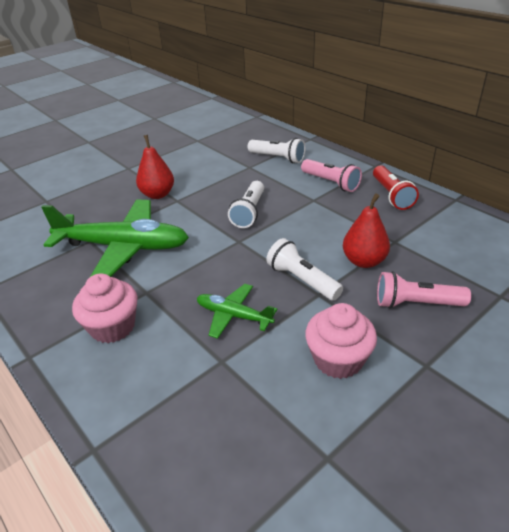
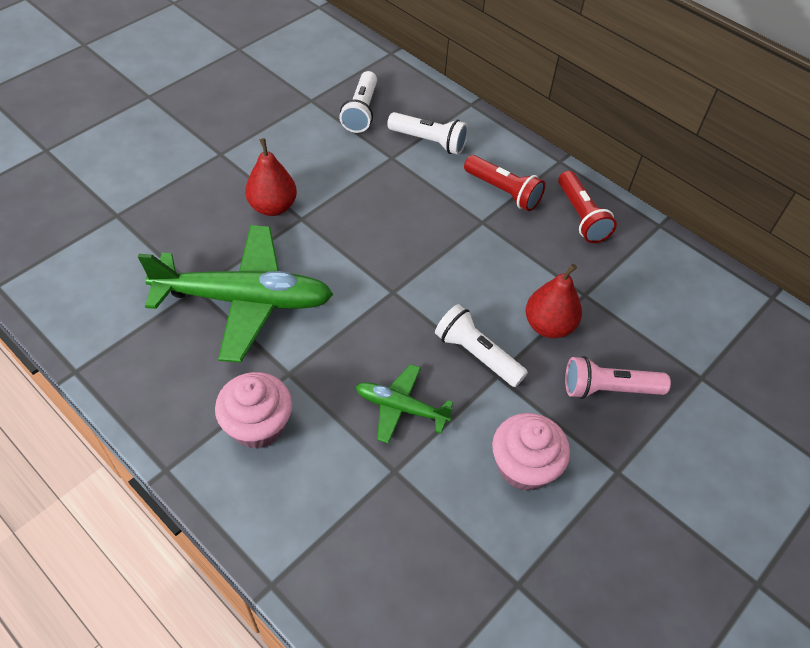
camera: 10 degrees left, 15 degrees up
white flashlight [228,181,264,228] -> white flashlight moved to [339,71,377,133]
pink flashlight [301,159,362,192] -> red flashlight [464,155,545,211]

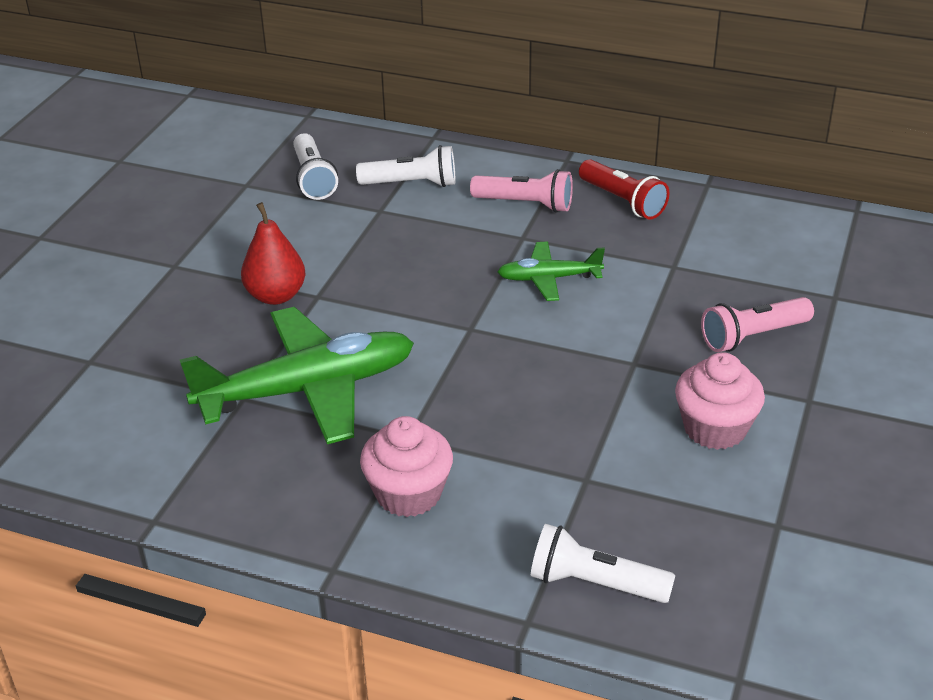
camera: 20 degrees left, 15 degrees down
green plane [355,364,453,444] -> green plane moved to [497,242,605,301]
white flashlight [435,304,528,387] -> white flashlight moved to [531,524,675,603]
red flashlight [464,155,545,211] -> pink flashlight [470,169,573,213]
red pear [525,264,582,338] -> none

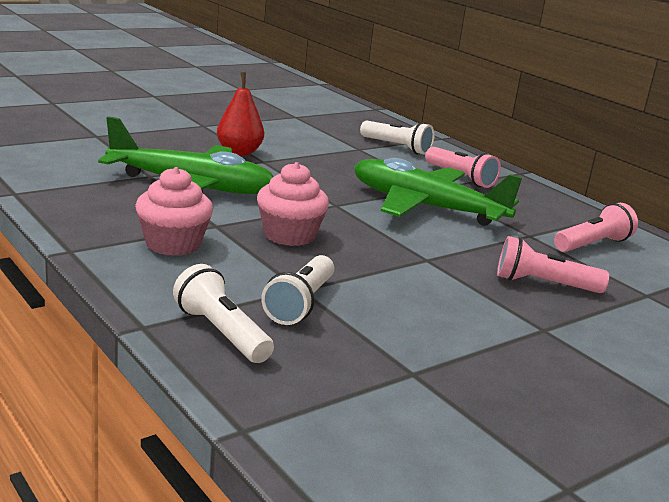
camera: 30 degrees right, 15 degrees down
white flashlight [293,133,338,200] -> white flashlight moved to [261,255,334,325]
green plane [497,242,605,301] -> green plane [354,158,522,226], size x1.97
red flashlight [579,159,669,220] -> none
pink cupcake [675,352,765,450] -> pink cupcake moved to [257,162,329,246]
none -> pink flashlight [554,203,638,252]

